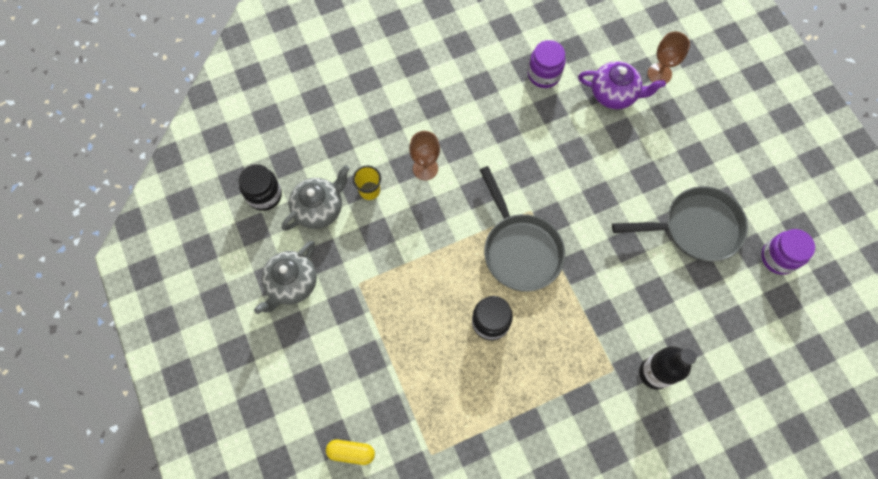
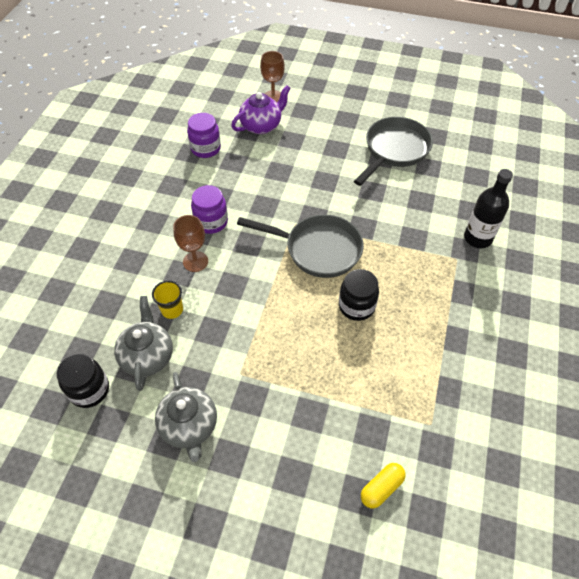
camera: 50 degrees left, 15 degrees down
purple jar [761,229,815,275] -> purple jar moved to [191,185,228,234]

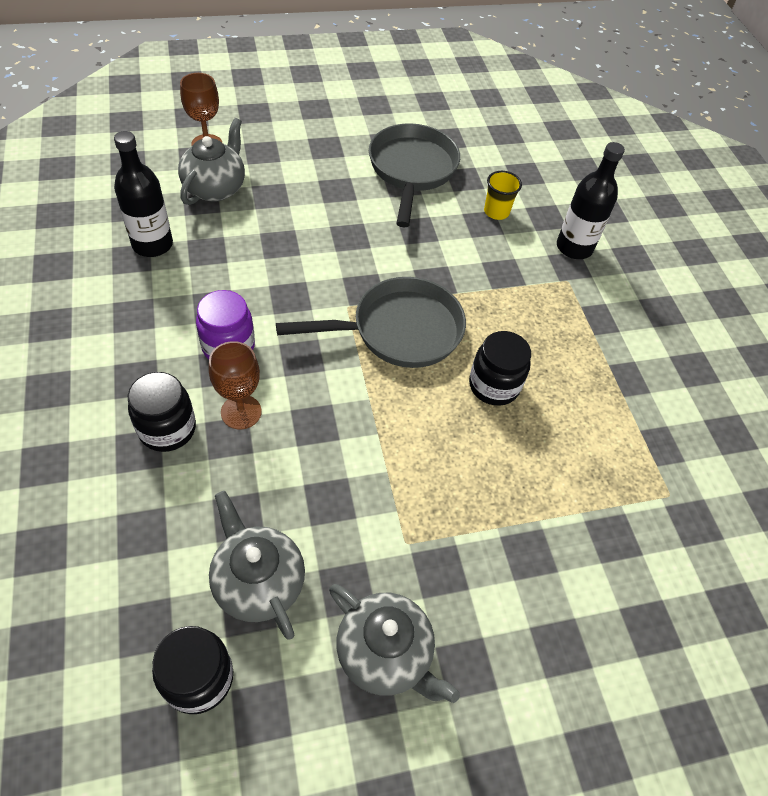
camera: 35 degrees left, 0 degrees up
yellow cup [152,281,183,319] -> yellow cup moved to [484,171,522,220]
purple jar [187,113,221,158] -> black bottle [114,131,173,257]
purple teapot [231,85,291,134] -> grey teapot [178,118,245,205]
yellow capsule [361,463,406,509] -> none
none -> black jar [128,372,196,452]

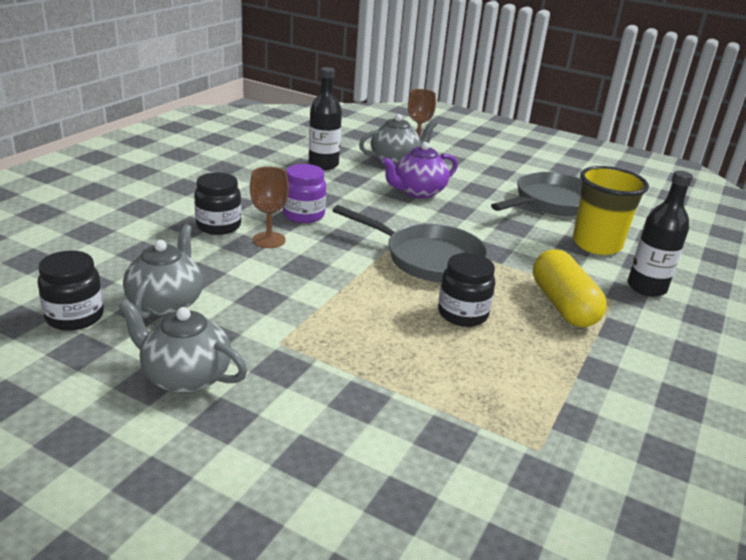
camera: 45 degrees right, 25 degrees down
grey teapot [329,584,460,703] -> grey teapot turned 120 degrees clockwise [118,299,247,394]
yellow cup [484,171,522,220] -> yellow cup [573,166,649,255], size x1.96
none -> purple teapot [382,142,458,198]
none -> yellow capsule [533,249,607,327]

